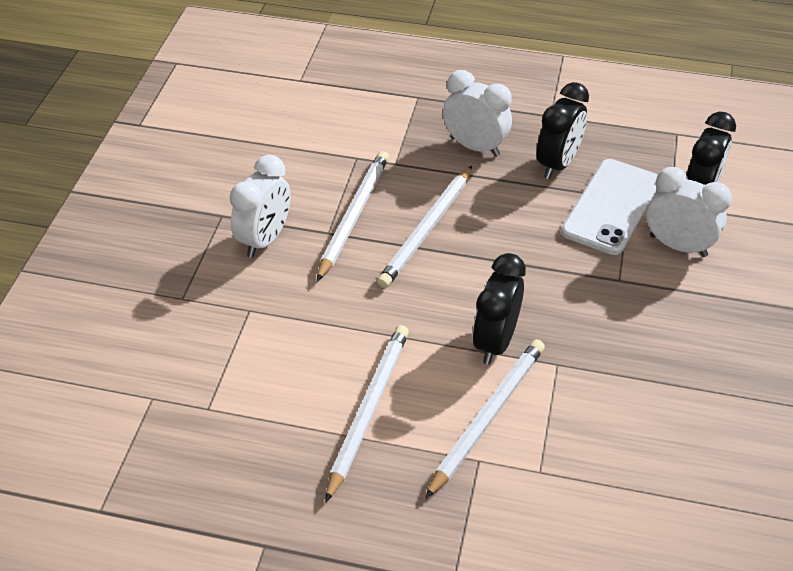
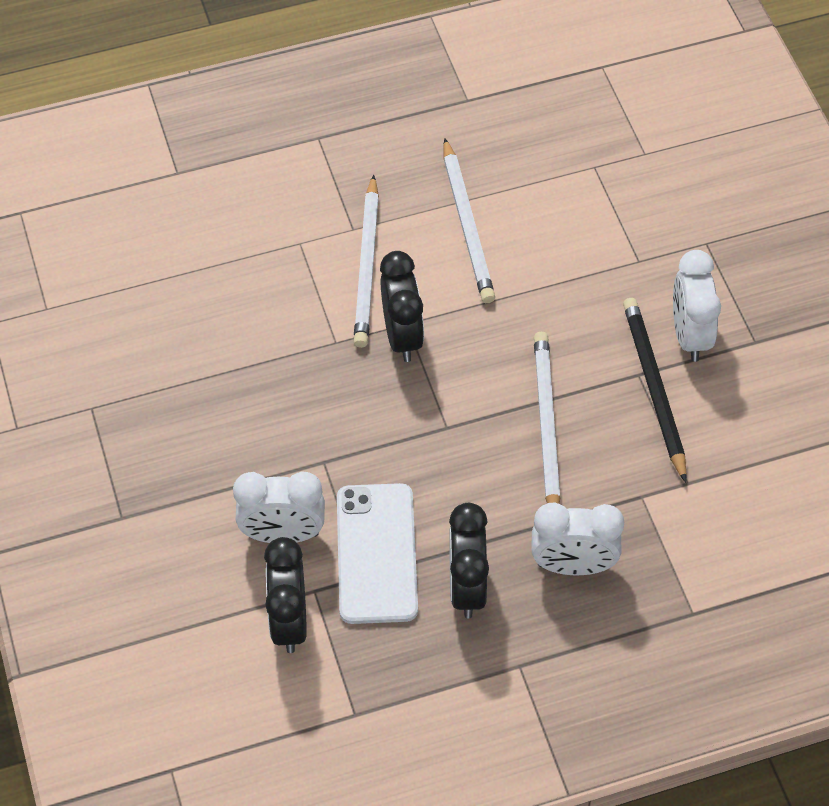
camera: 150 degrees right, 10 degrees up
white pencil [317,151,389,281] -> none
none -> black pencil [623,298,687,483]

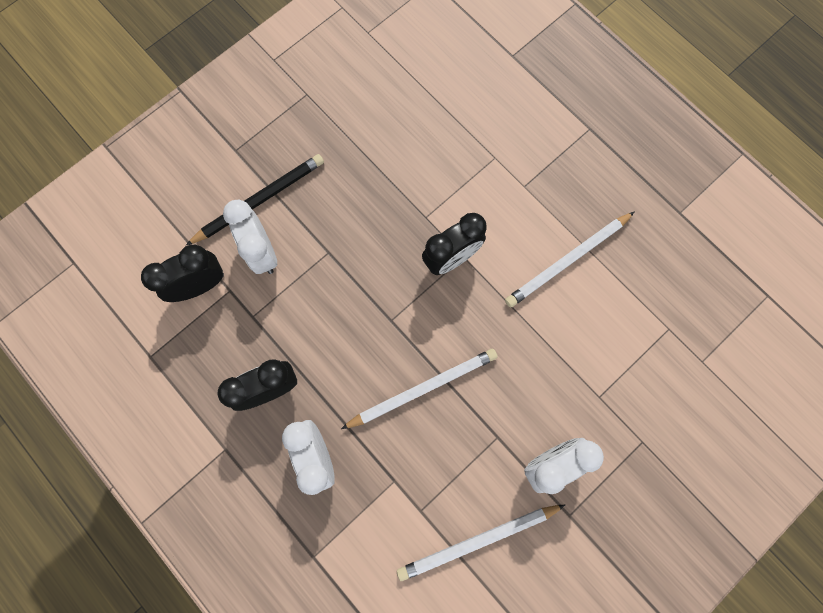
camera: 65 degrees right, 20 degrees up
white phone [337,483,418,624] -> none
white pencil [354,175,379,348] -> white pencil moved to [397,505,565,581]
black pencil [623,298,687,483] -> black pencil moved to [186,154,324,245]

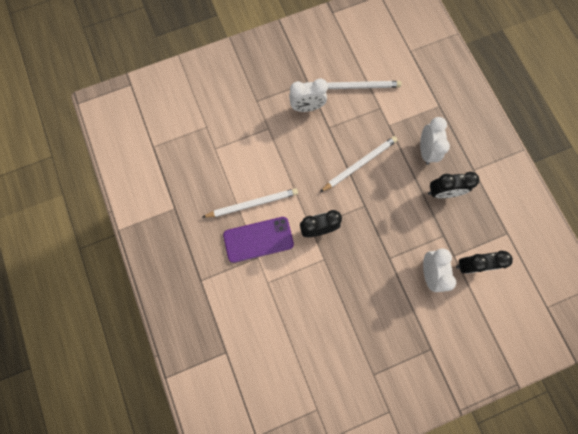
camera: 160 degrees left, 0 degrees up
black pencil [186,154,324,245] -> none
white pencil [341,349,498,429] -> white pencil turned 150 degrees clockwise [320,136,398,192]
none -> purple phone [223,217,294,263]

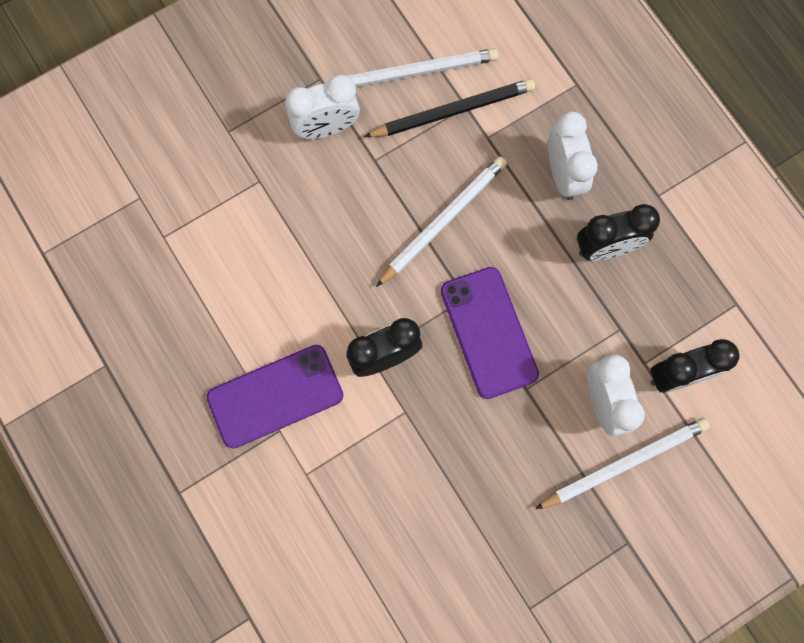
camera: 10 degrees left, 0 degrees up
white pencil [203,188,298,218] -> white pencil moved to [535,418,710,509]
none -> black pencil [364,79,535,137]
none -> purple phone [441,267,539,399]

